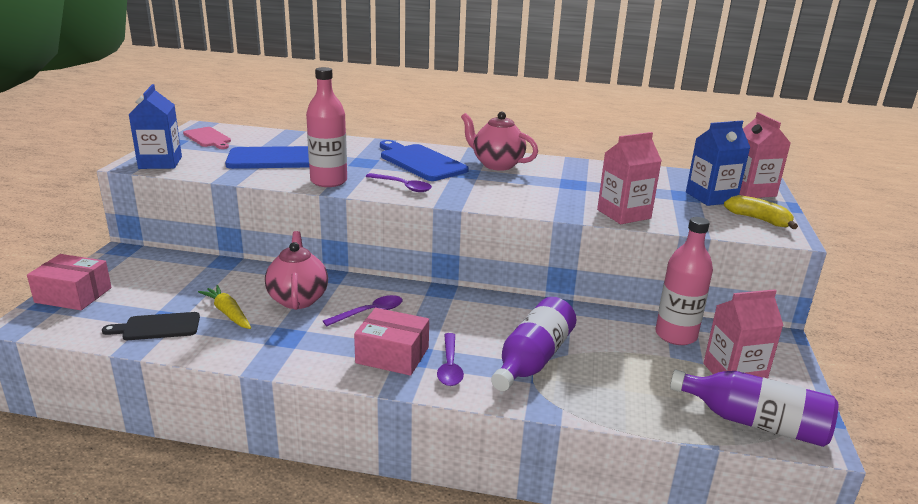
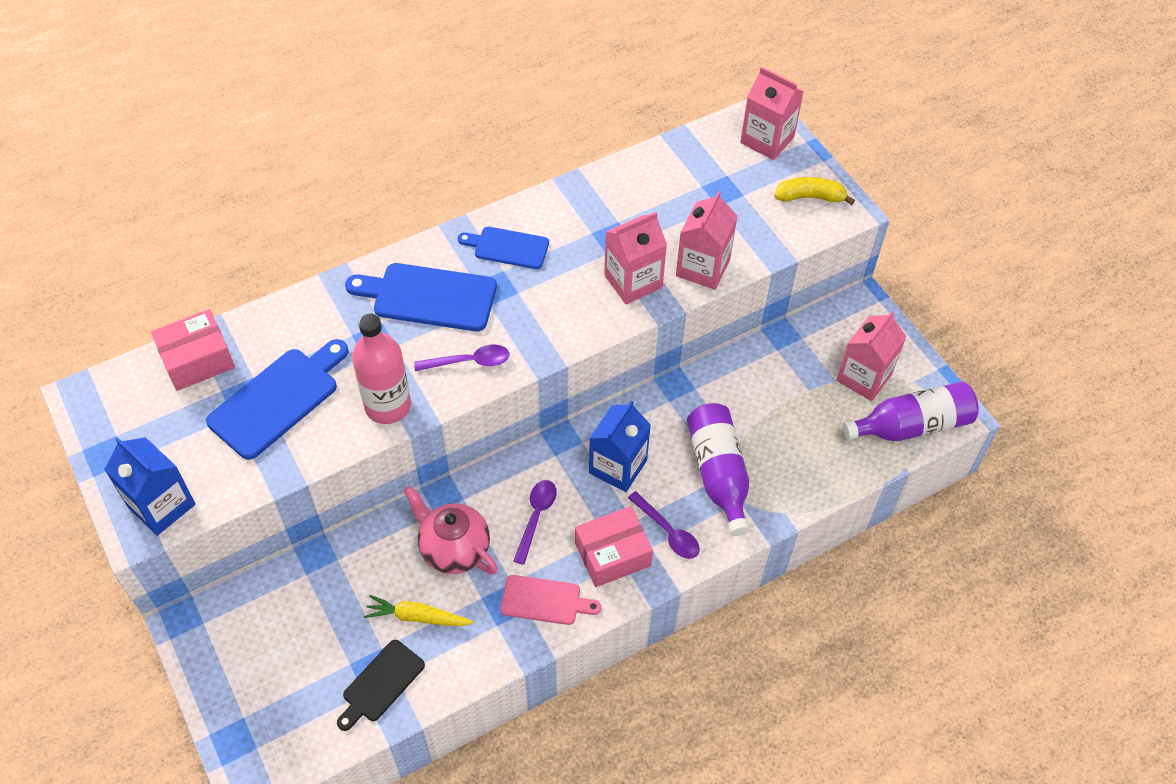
camera: 40 degrees left, 30 degrees up
pink box [27,254,112,310] -> pink box moved to [151,309,235,391]
pink cutting board [183,127,231,149] -> pink cutting board moved to [500,575,601,625]
pink teapot [461,112,538,171] -> blue cutting board [458,227,549,269]
pink bottle [655,217,713,345] -> none
blue carton [686,121,750,206] -> blue carton moved to [589,400,651,492]
none -> pink carton [604,212,667,304]

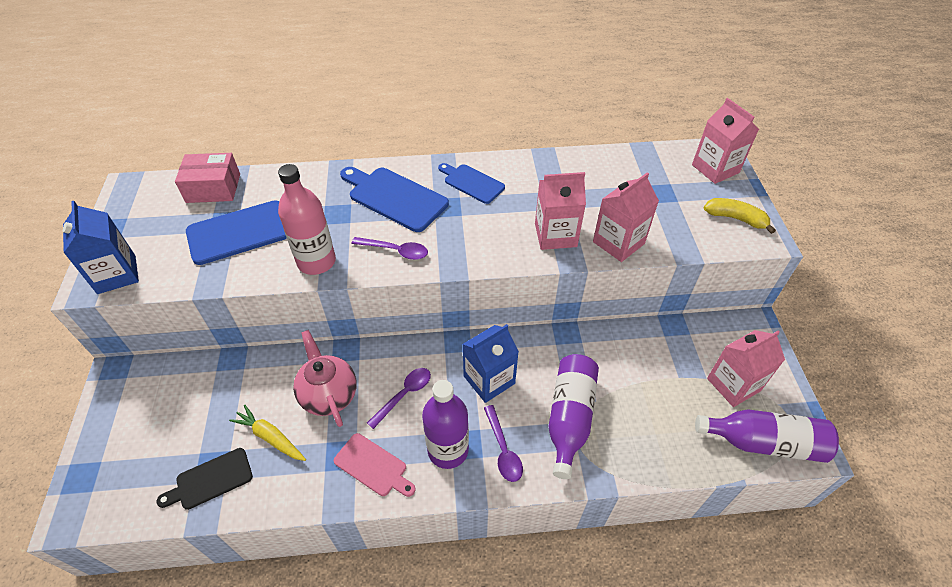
camera: 25 degrees right, 5 degrees down
pink box [575,506,653,587] -> purple bottle [422,380,469,469]

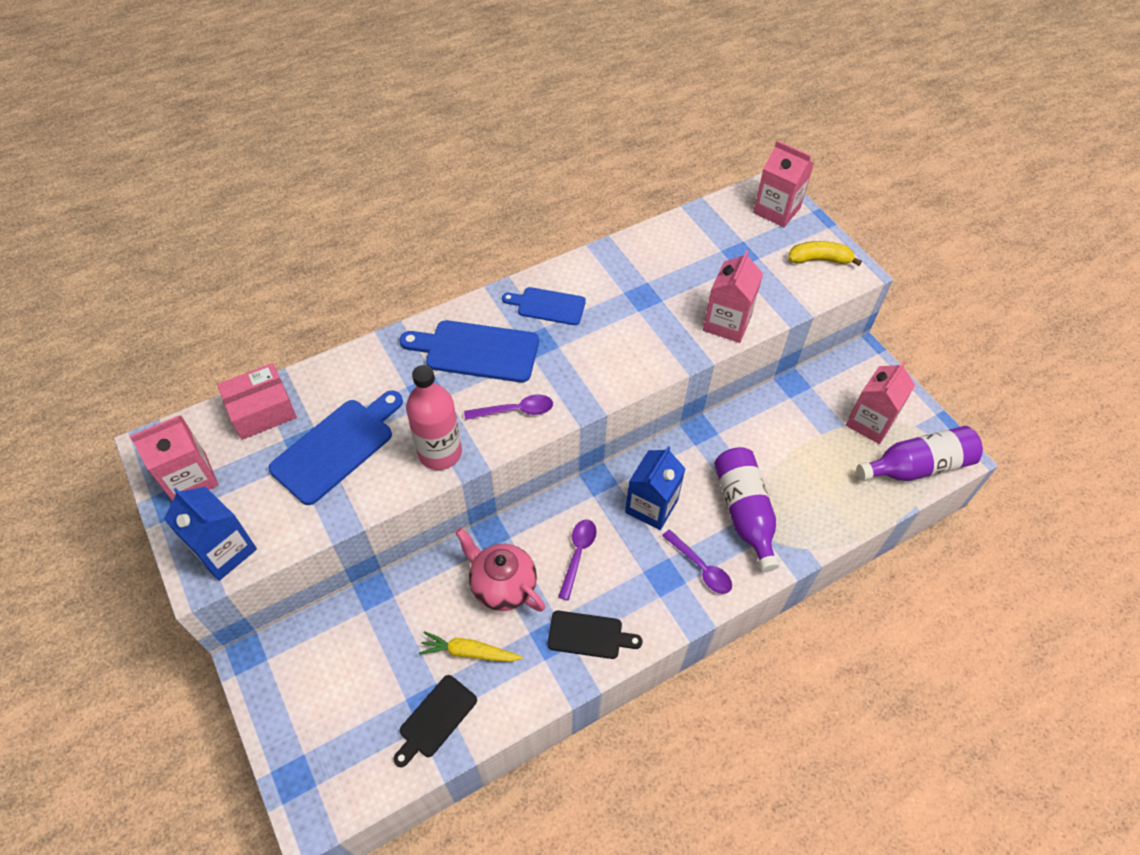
camera: 25 degrees left, 5 degrees up
pink cutting board [334,433,416,497] -> black cutting board [548,611,643,659]
purple bottle [422,380,469,469] -> none
pink carton [535,172,586,250] -> pink carton moved to [130,416,219,501]

